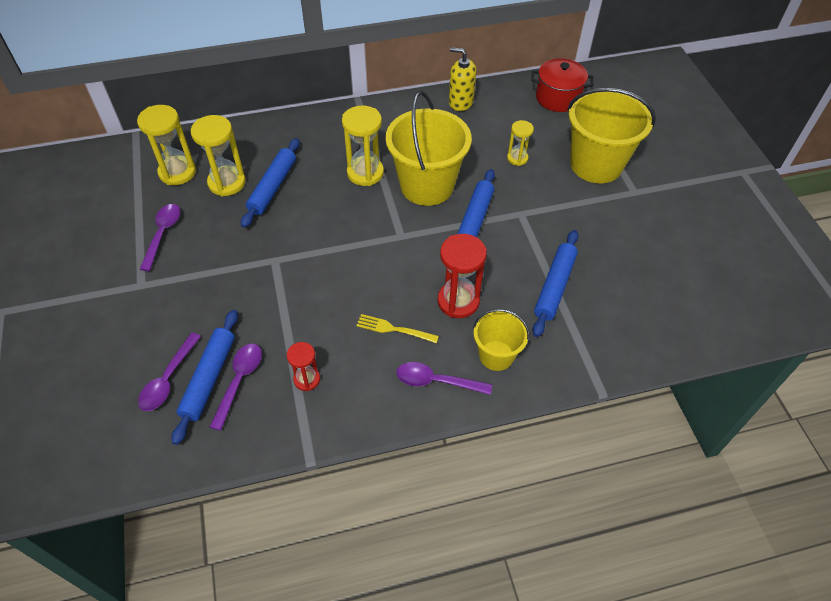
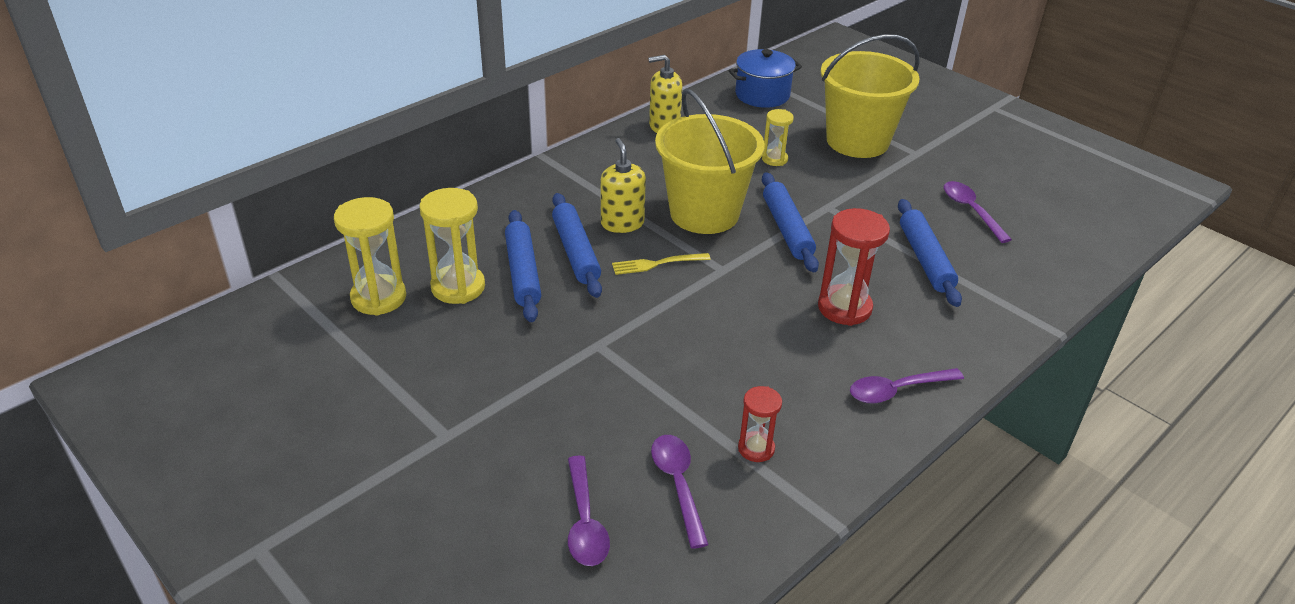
camera: 30 degrees left, 15 degrees down
purple spoon [140,204,180,271] -> purple spoon moved to [944,181,1012,243]
blue rolling pin [172,310,238,445] -> blue rolling pin moved to [552,193,602,298]
yellow hourglass [342,105,384,186] -> yellow soap dispenser [601,138,646,233]
yellow fork [356,314,439,343] -> yellow fork moved to [612,253,711,275]
yellow bucket [473,309,530,371] -> none
red pot [531,58,593,112] -> blue pot [728,49,802,108]

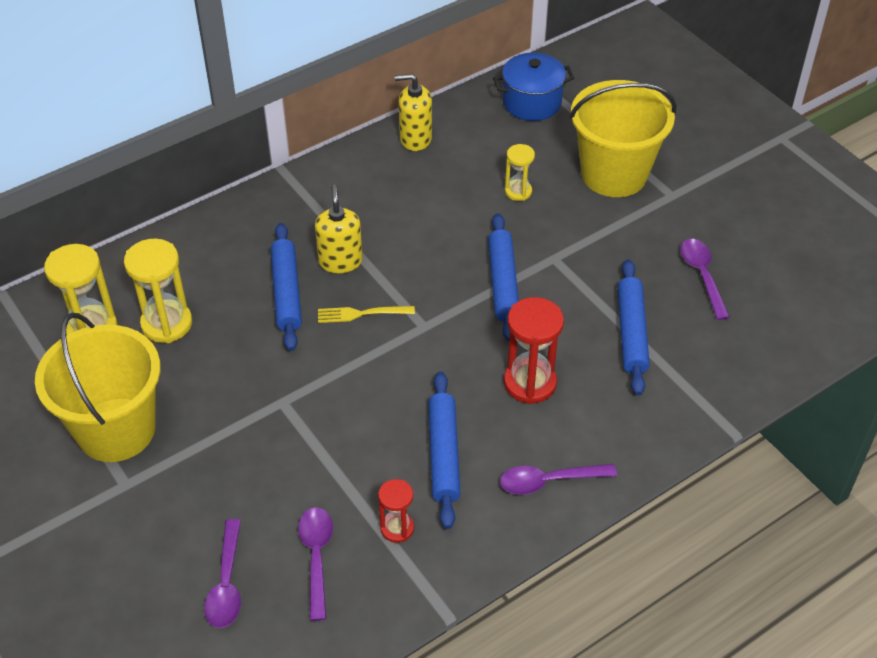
camera: 10 degrees right, 10 degrees up
blue rolling pin [505,210,541,322] -> blue rolling pin moved to [428,371,460,529]
yellow bucket [655,89,765,234] -> yellow bucket moved to [35,313,160,462]

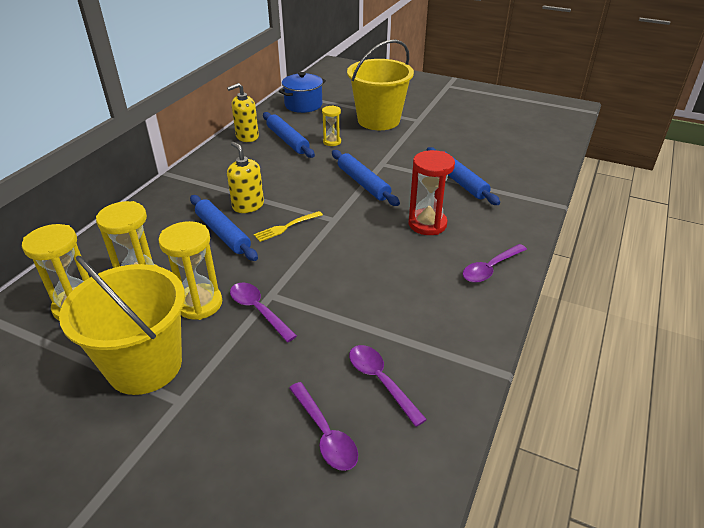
camera: 30 degrees left, 10 degrees down
red hourglass [378,479,414,543] -> none
blue rolling pin [428,371,460,529] -> blue rolling pin moved to [263,112,315,158]
purple spoon [680,239,730,320] -> purple spoon moved to [230,282,297,342]
none -> yellow hourglass [158,221,222,320]

